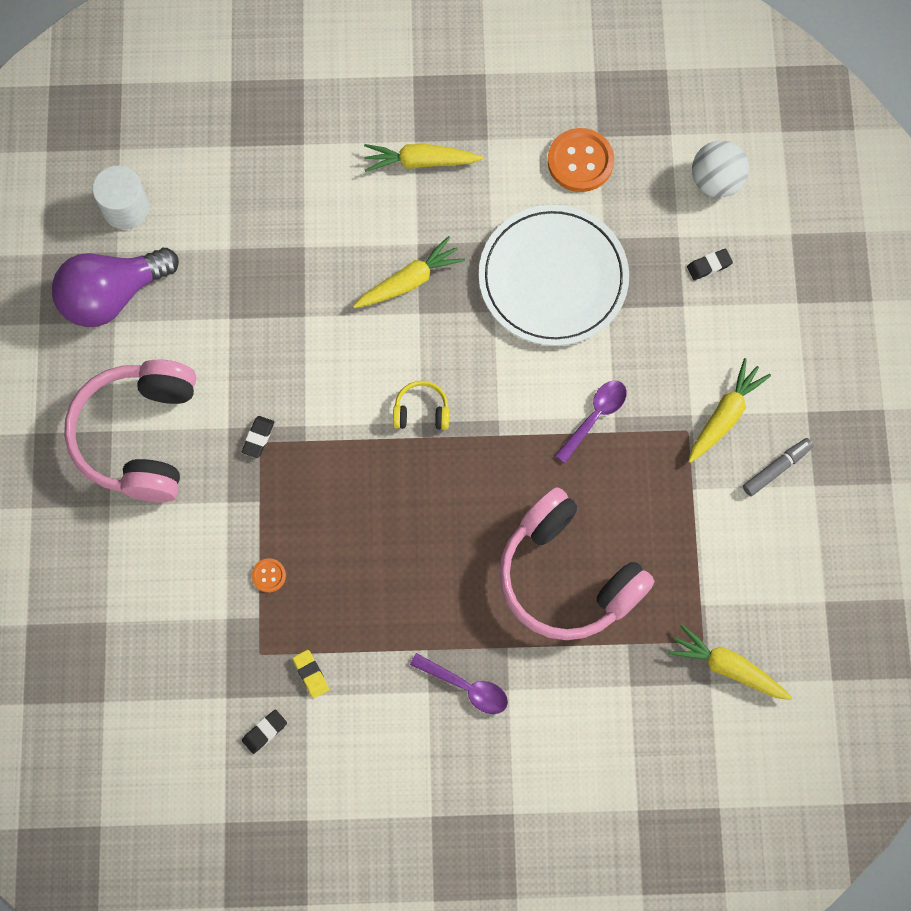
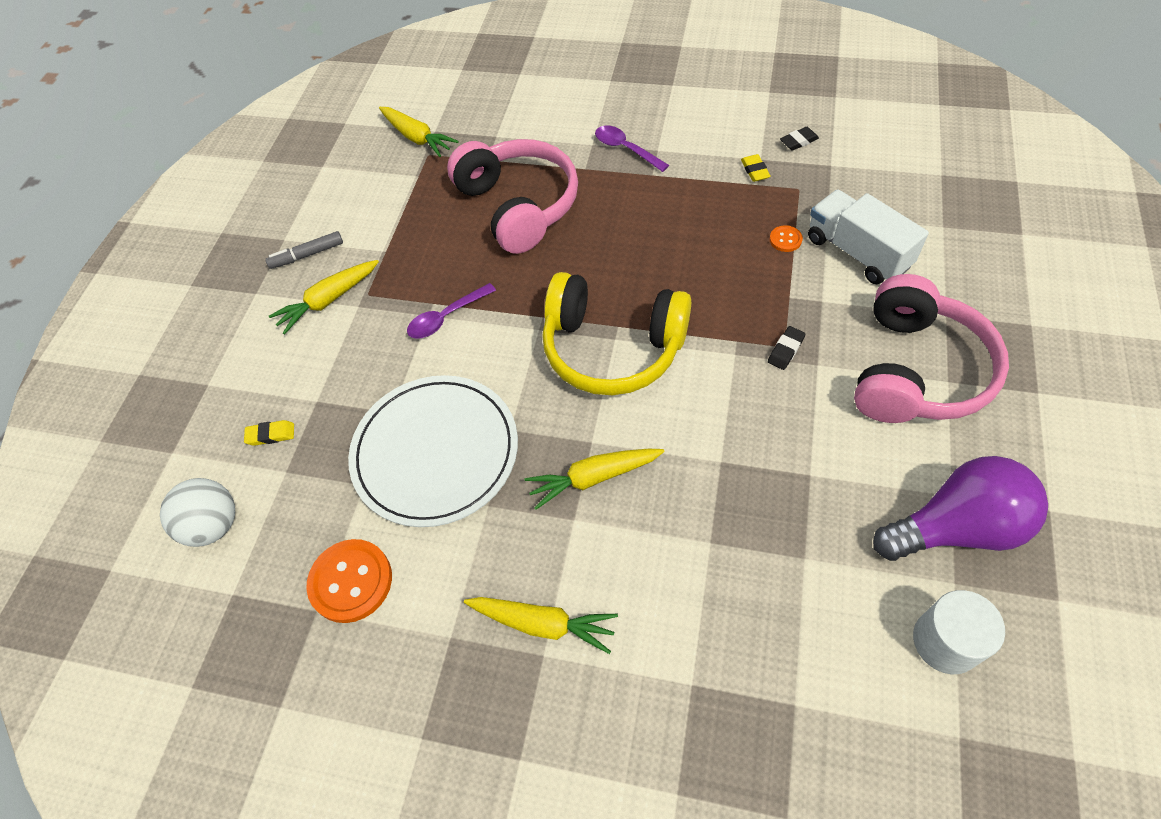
camera: 160 degrees left, 15 degrees down
yellow headphones [393,381,449,430] -> yellow headphones [543,272,691,395], size x2.42
black eraser [687,249,733,280] -> yellow eraser [244,420,294,446]
none -> white truck [808,190,929,284]

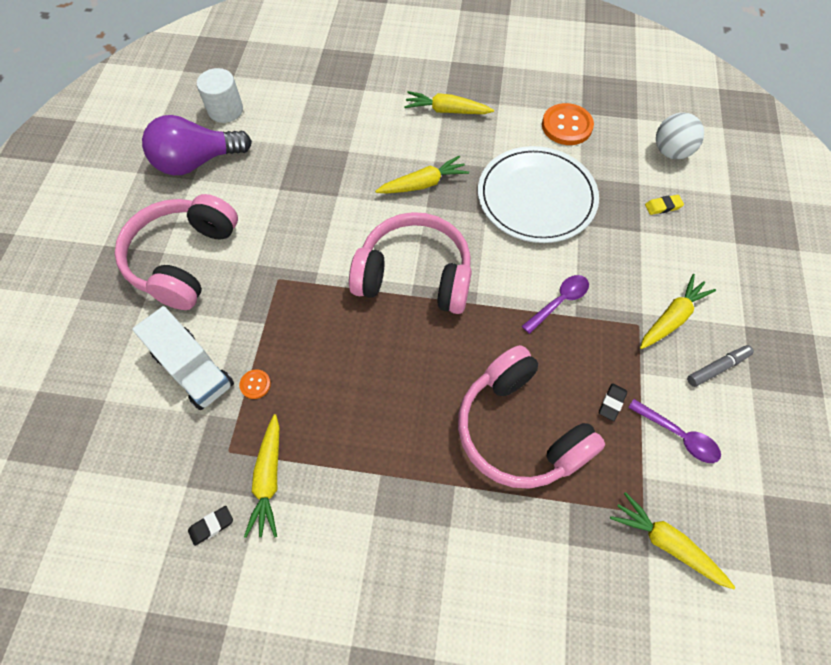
camera: 170 degrees right, 5 degrees up
yellow headphones [543,272,691,395] -> pink headphones [349,212,472,314]
purple spoon [595,126,669,172] -> purple spoon moved to [628,399,721,463]
yellow eraser [741,154,771,182] -> yellow carrot [244,414,280,538]
black eraser [768,326,805,370] -> black eraser moved to [599,383,627,421]

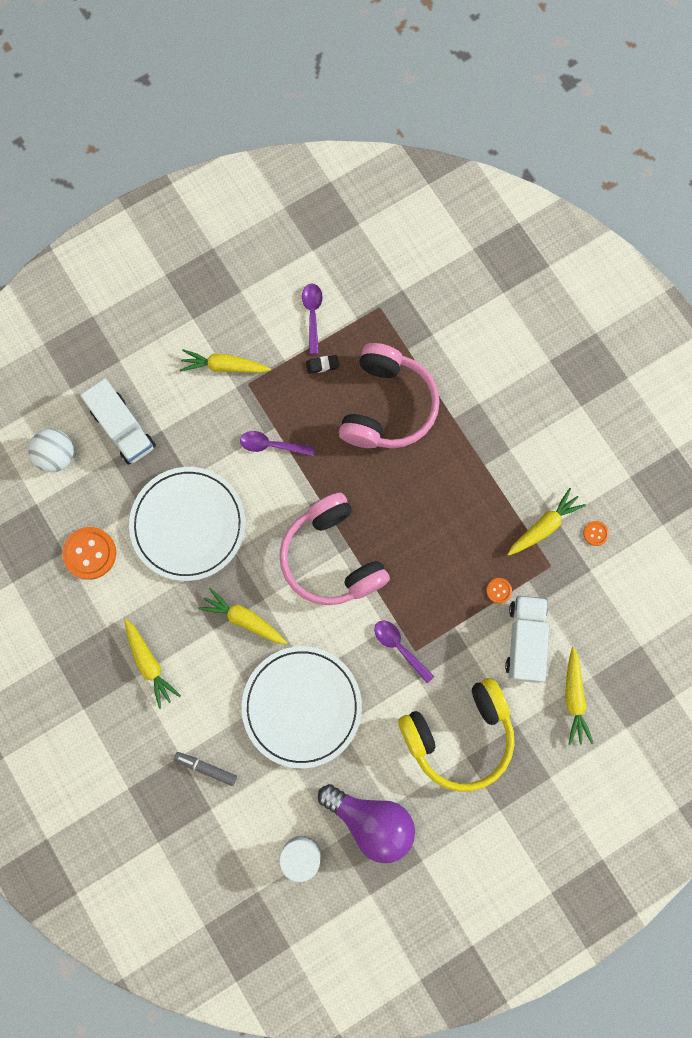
camera: 130 degrees left, 15 degrees up
pink headphones [114,194,238,310] -> yellow headphones [398,678,515,792]
black eraser [188,506,233,546] -> orange button [583,521,609,546]
yellow carrot [610,492,735,589] -> yellow carrot moved to [565,647,594,745]
yellow eraser [645,195,684,215] -> white truck [80,378,156,465]
grey marker [687,345,754,387] -> grey marker moved to [174,752,237,786]
none -> white plate [242,646,362,768]
none -> purple spoon [374,620,434,683]

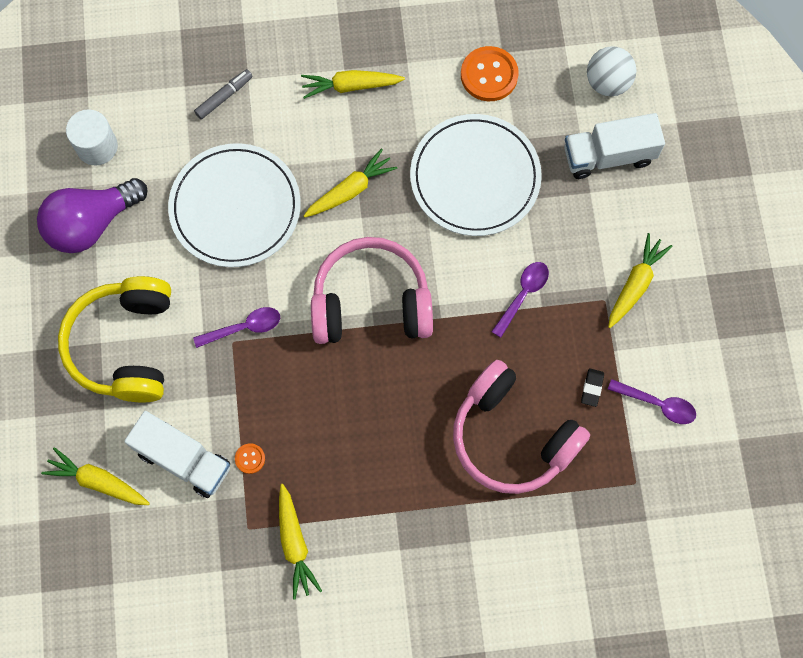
camera: 115 degrees right, 5 degrees down
orange button [583,521,609,546] -> none

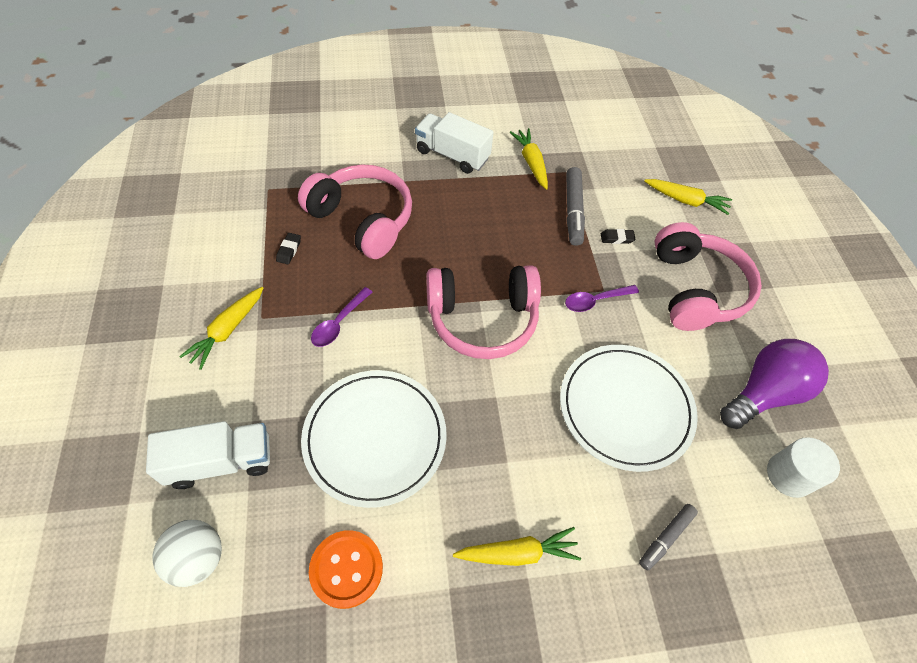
camera: 175 degrees right, 15 degrees down
yellow headphones [58,276,171,402] -> pink headphones [654,222,762,331]
white truck [124,411,230,498] -> white truck moved to [415,112,494,174]
orange button [235,443,265,474] -> grey marker [566,167,585,246]
yellow carrot [304,148,398,218] -> none
purple spoon [608,379,696,424] -> none
none -> black eraser [601,229,636,244]

